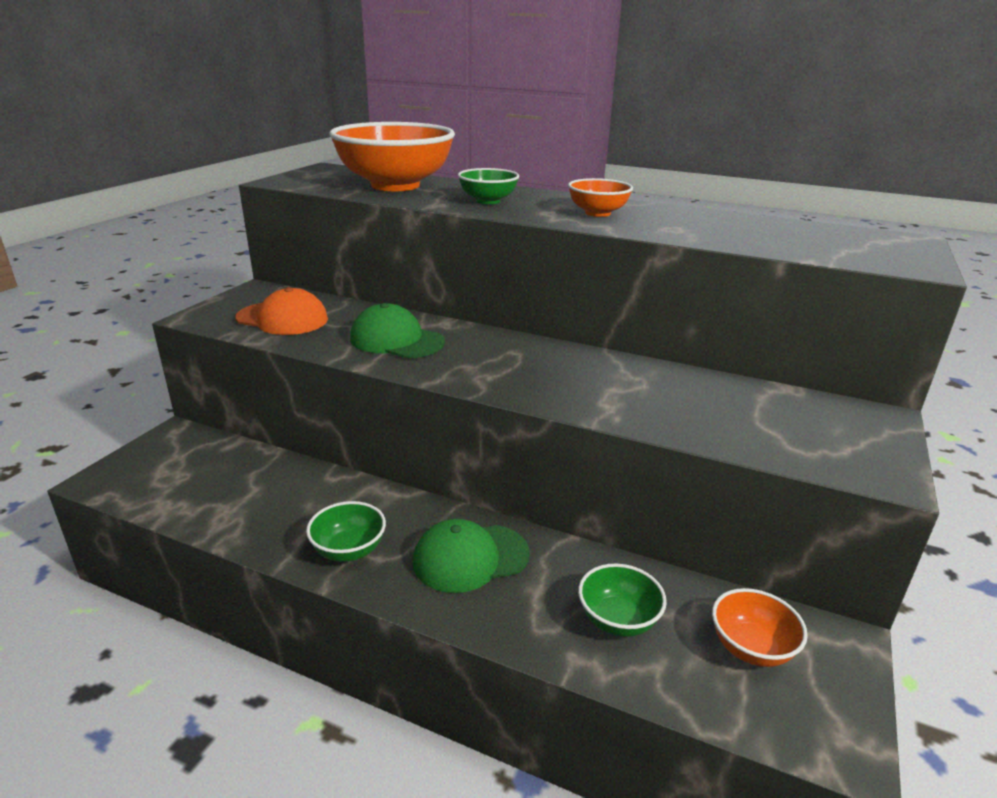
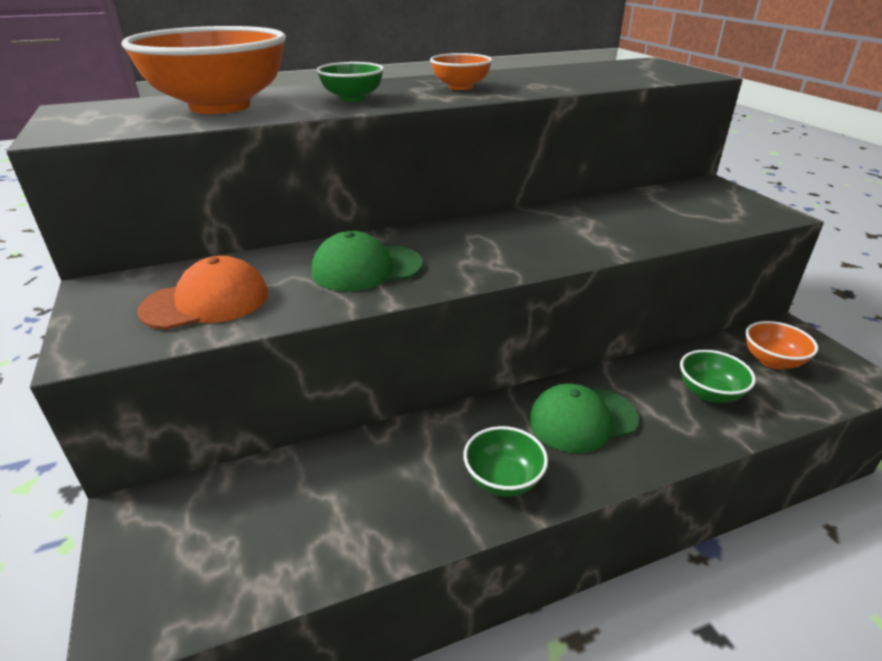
camera: 45 degrees left, 5 degrees up
green cap [413,519,530,593] -> green cap turned 45 degrees clockwise [529,383,639,453]

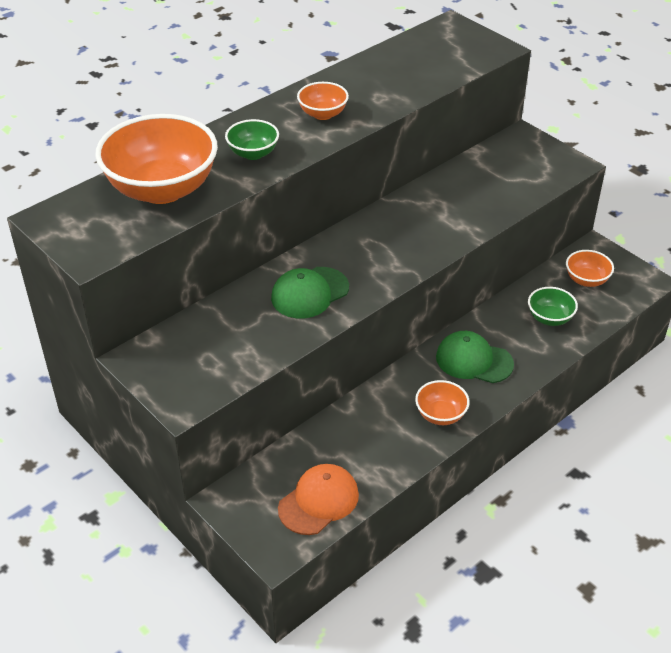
camera: 20 degrees left, 10 degrees up
orange cap [137,256,268,330] -> orange cap moved to [278,464,359,535]
green bowl [463,426,548,497] -> orange bowl [415,380,470,425]
green cap [529,383,639,453] -> green cap turned 60 degrees clockwise [436,331,514,383]

